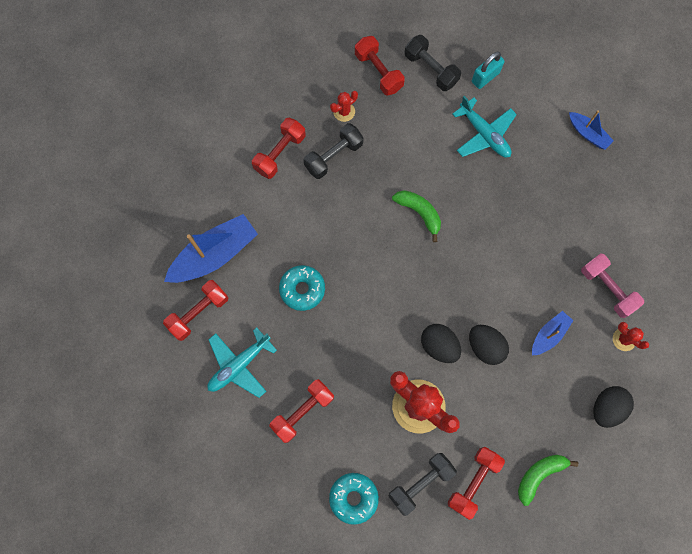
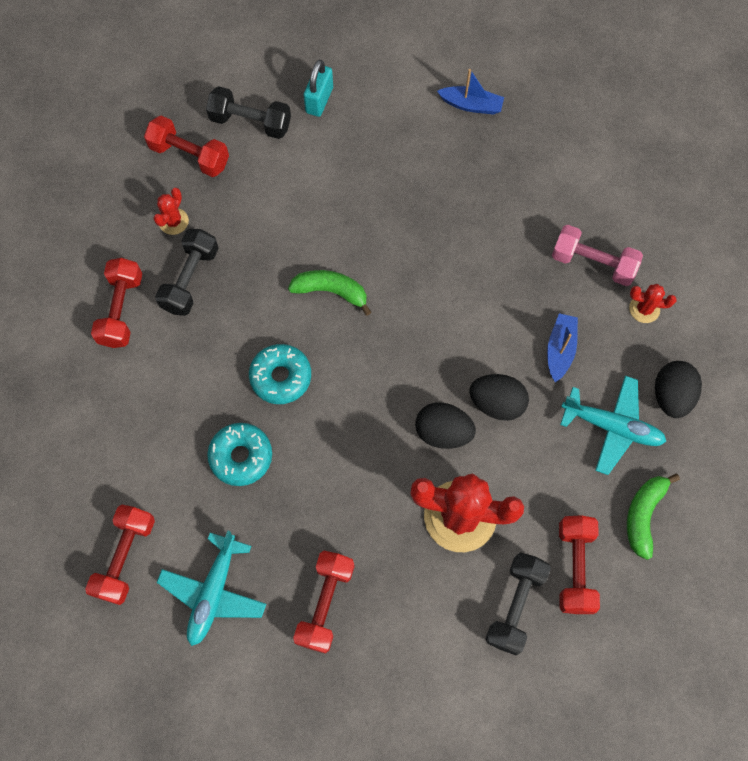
camera: 30 degrees left, 5 degrees down
blue boat [164,214,258,283] -> none
turquoise donut [329,473,379,525] -> turquoise donut moved to [249,344,311,404]
turquoise plane [452,96,517,157] -> turquoise plane moved to [560,376,666,475]

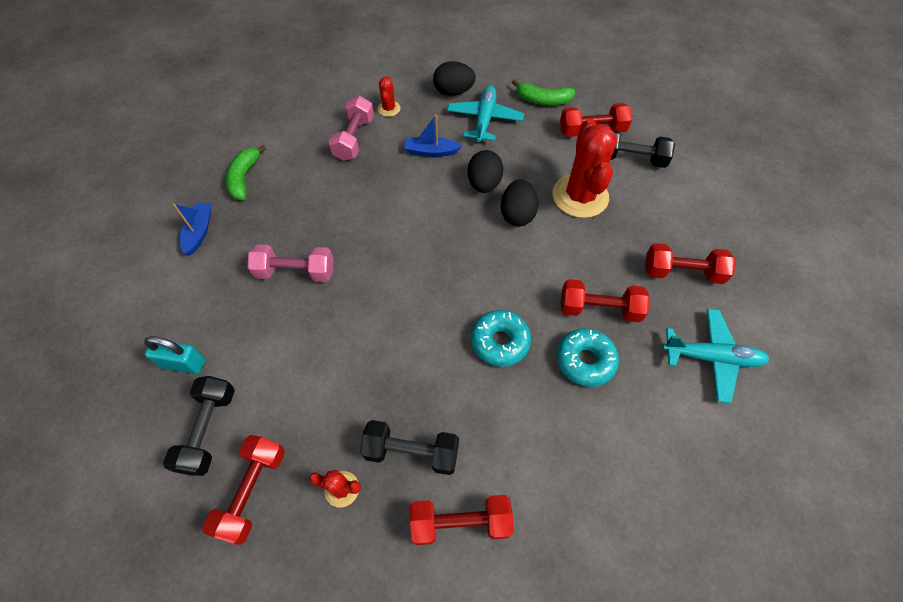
camera: 100 degrees left, 10 degrees down
red dumbbell [85,505,155,605] -> red dumbbell moved to [561,279,650,322]
green banana [288,270,371,316] -> green banana moved to [226,145,267,200]
none -> pink dumbbell [248,244,334,282]

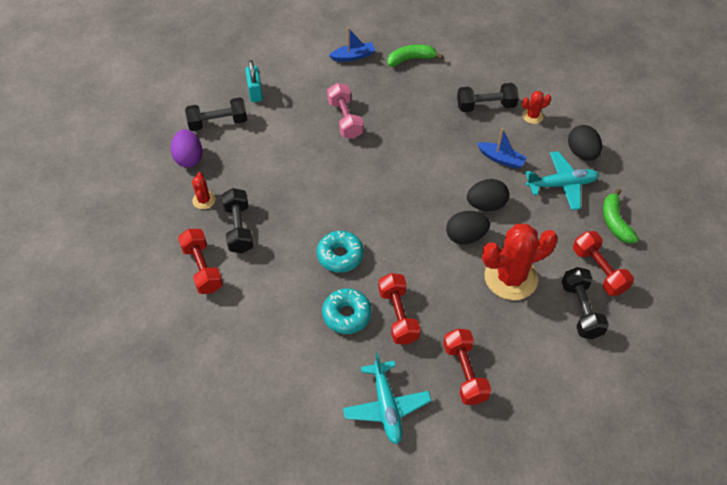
camera: 70 degrees right, 5 degrees down
red dumbbell [202,435,285,545] -> purple egg [171,129,203,168]
pink dumbbell [329,96,374,161] -> black dumbbell [457,83,519,112]
blue boat [404,115,462,157] -> blue boat turned 135 degrees clockwise [477,128,527,169]

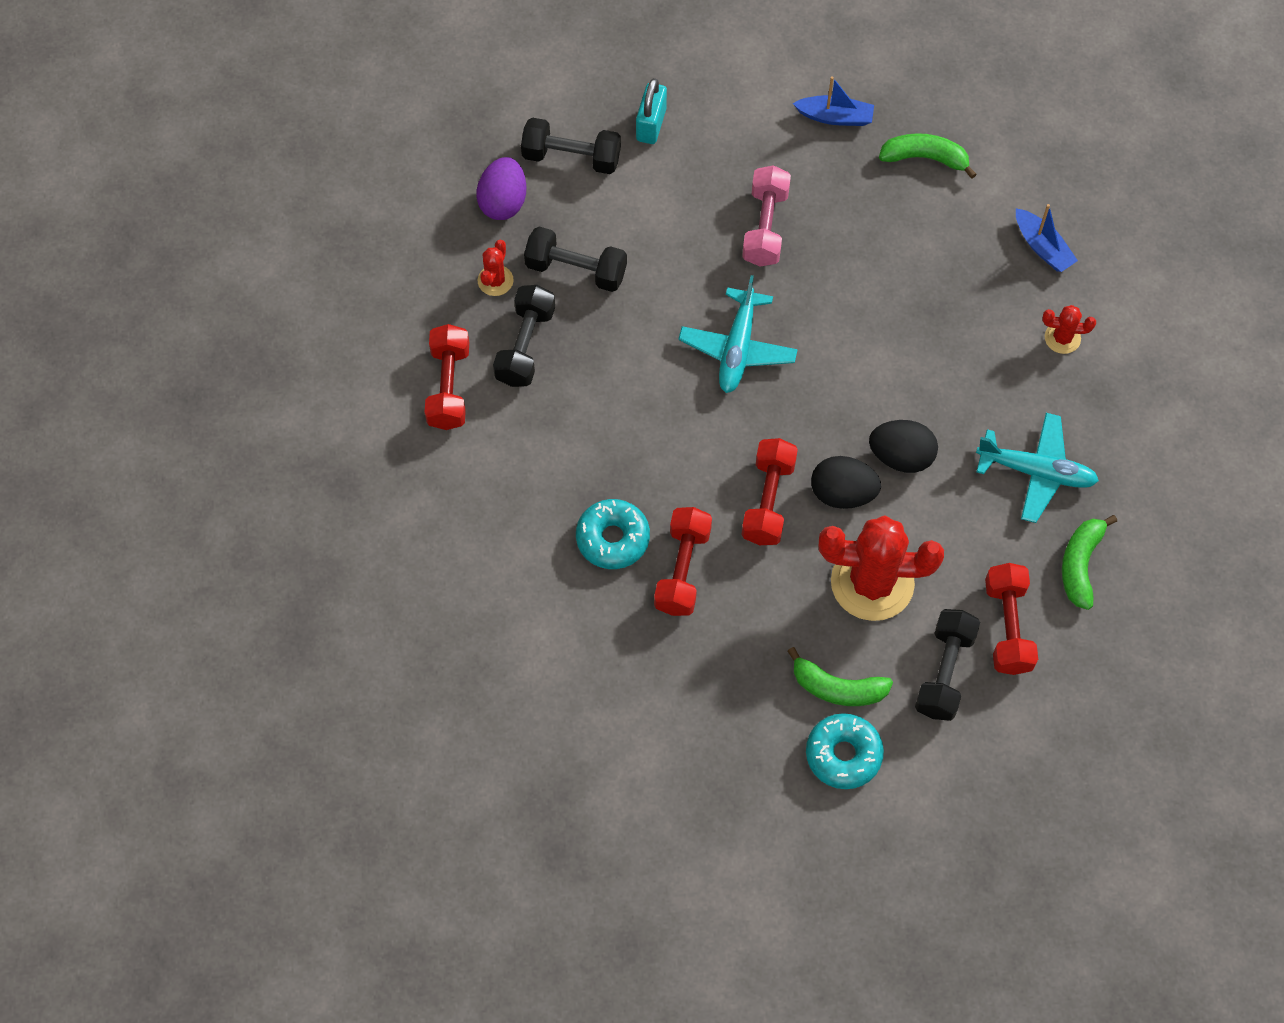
camera: 25 degrees right, 10 degrees up
turquoise donut [317,231,364,273] -> turquoise donut moved to [806,713,884,789]
turquoise plane [343,352,432,444] -> turquoise plane moved to [678,275,798,393]
red dumbbell [443,329,491,405] -> red dumbbell moved to [742,438,798,545]
black dumbbell [457,83,519,112] -> black dumbbell moved to [524,227,627,292]
blue boat [477,128,527,169] -> blue boat moved to [1016,204,1078,272]
black egg [568,125,602,161] -> none
none -> green banana [787,647,893,706]

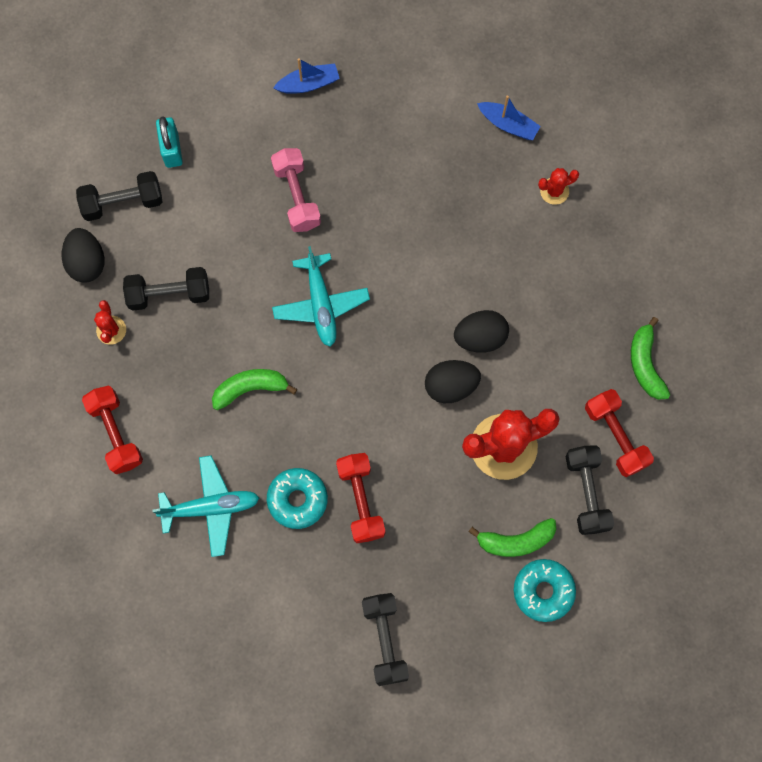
camera: 25 degrees left, 10 degrees up
purple egg [476,157,526,220] -> black egg [62,228,105,283]
black dumbbell [493,285,555,387] -> black dumbbell moved to [362,593,409,686]
red dumbbell [742,438,798,545] -> none
green banana [879,133,977,179] -> green banana moved to [212,369,297,410]
turquoise plane [976,413,1099,523] -> turquoise plane moved to [152,456,259,557]

